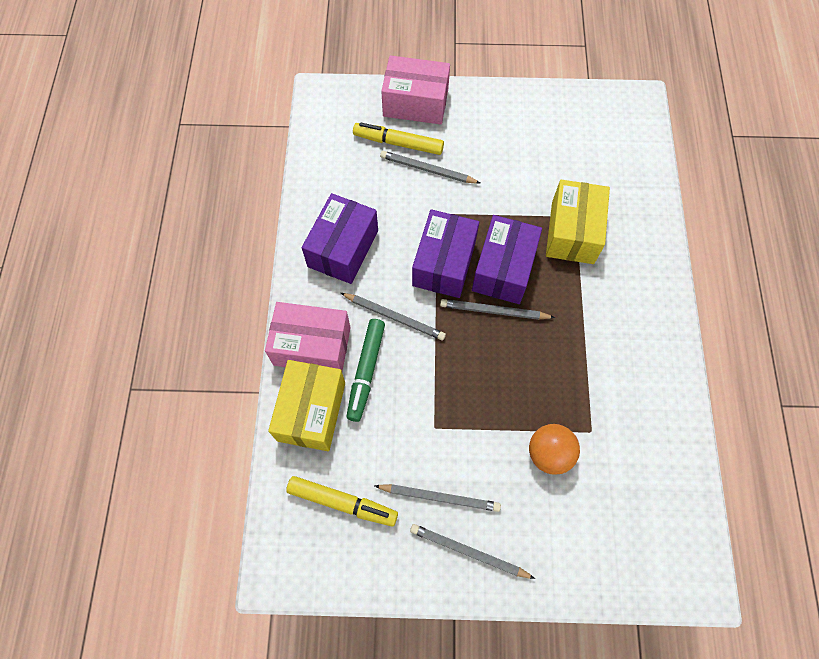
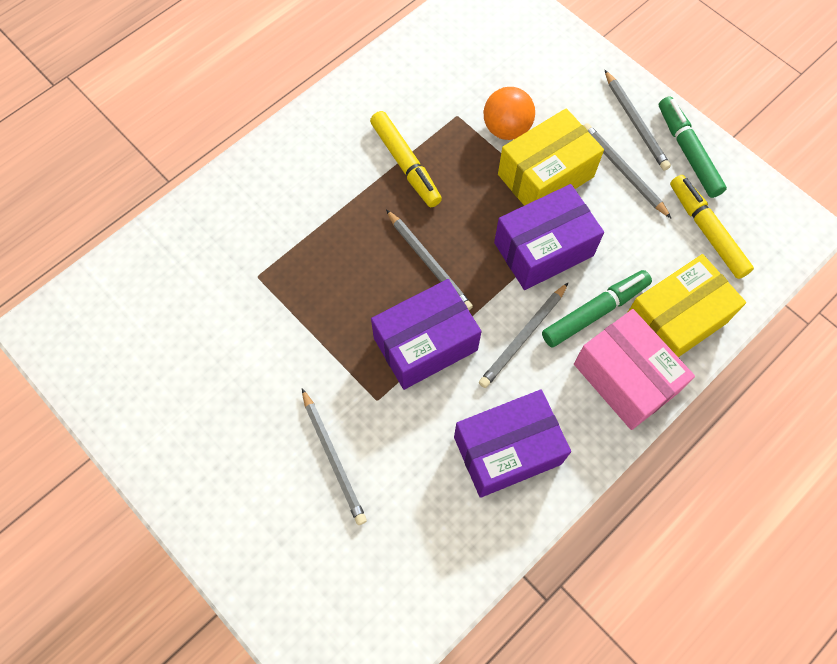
camera: 135 degrees left, 0 degrees up
grey pencil [341,293,446,340] -> grey pencil turned 120 degrees counterclockwise [479,282,569,388]
yellow marker [353,122,444,155] -> yellow marker moved to [370,111,442,207]
pink box [381,55,450,124] -> none
purple box [472,215,542,304] -> purple box moved to [494,184,604,290]
yellow box [546,180,610,264] -> yellow box moved to [498,108,604,206]
none -> green marker [659,96,727,198]

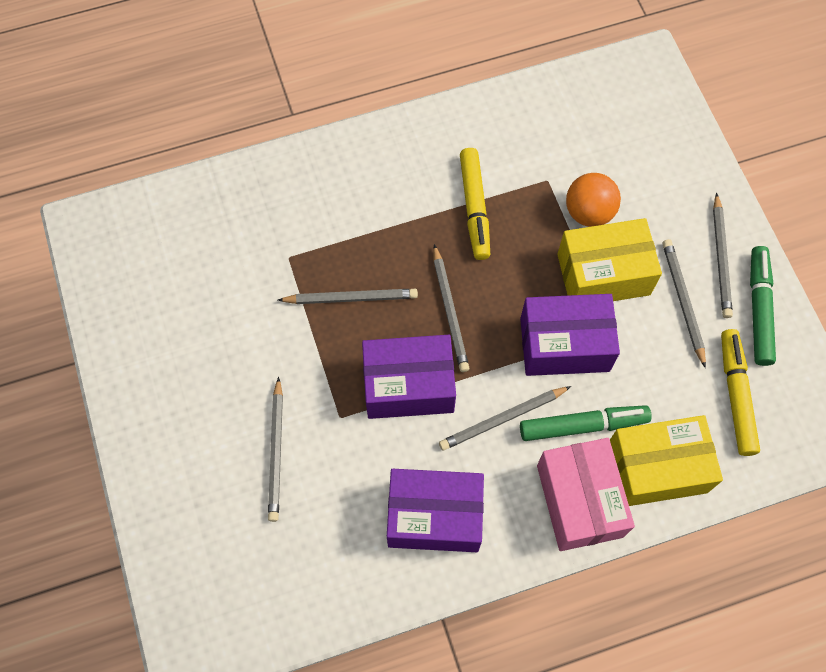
camera: 25 degrees right, 0 degrees up
none -> grey pencil [278,289,418,304]

